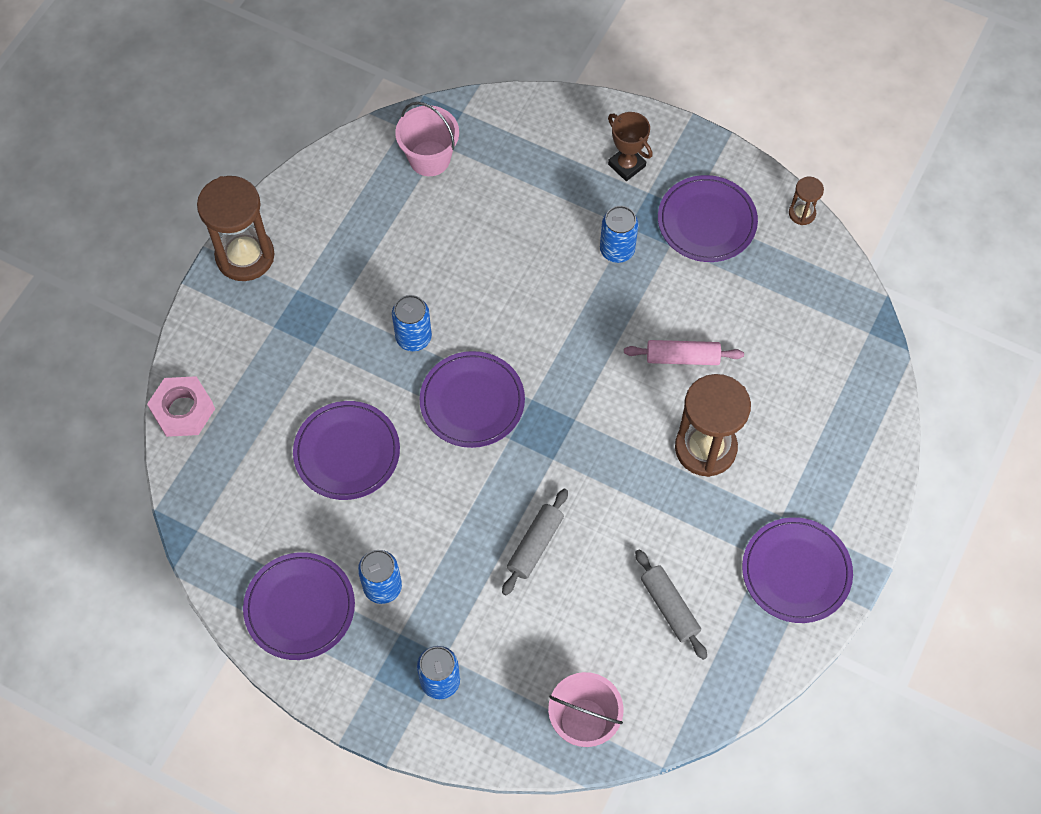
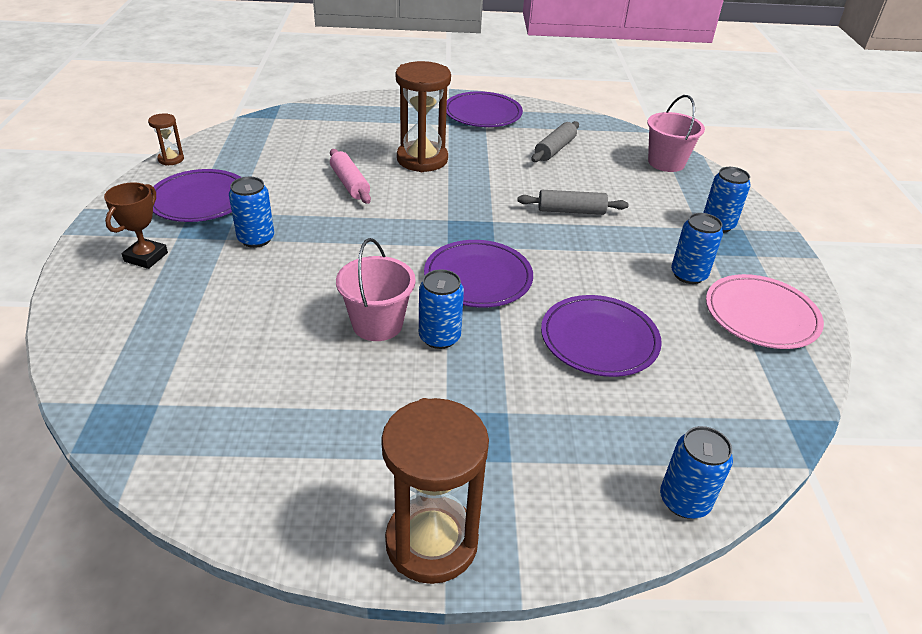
camera: 120 degrees left, 25 degrees down
pink nut [147,376,215,437] -> blue can [660,426,733,519]
purple plate [243,552,355,660] -> pink plate [706,274,824,349]
pink bucket [395,102,459,176] -> pink bucket moved to [336,238,416,341]

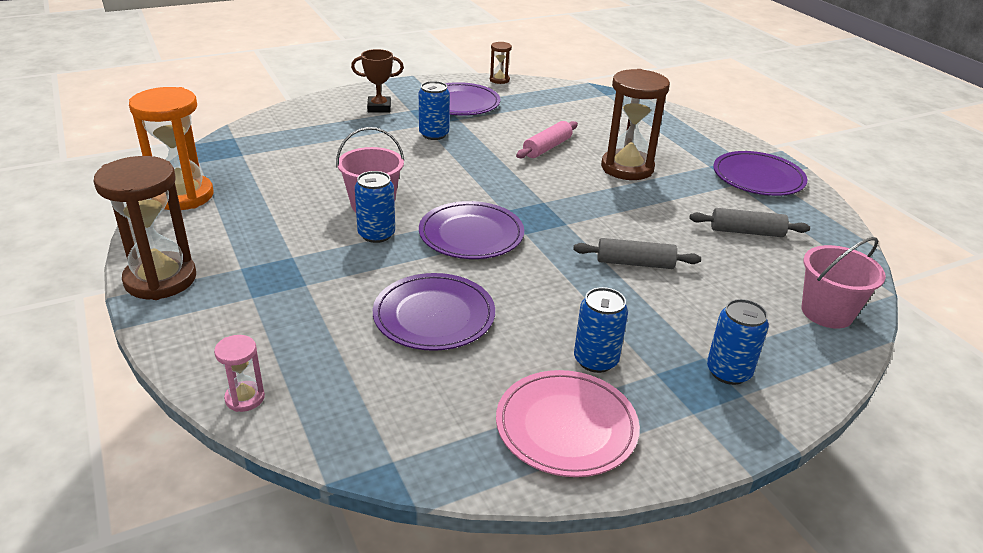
camera: 65 degrees right, 5 degrees down
grey rolling pin [517,190,629,215] -> grey rolling pin turned 60 degrees counterclockwise [573,238,701,269]
blue can [660,426,733,519] -> pink hourglass [214,335,265,412]
none -> orange hourglass [129,87,214,210]

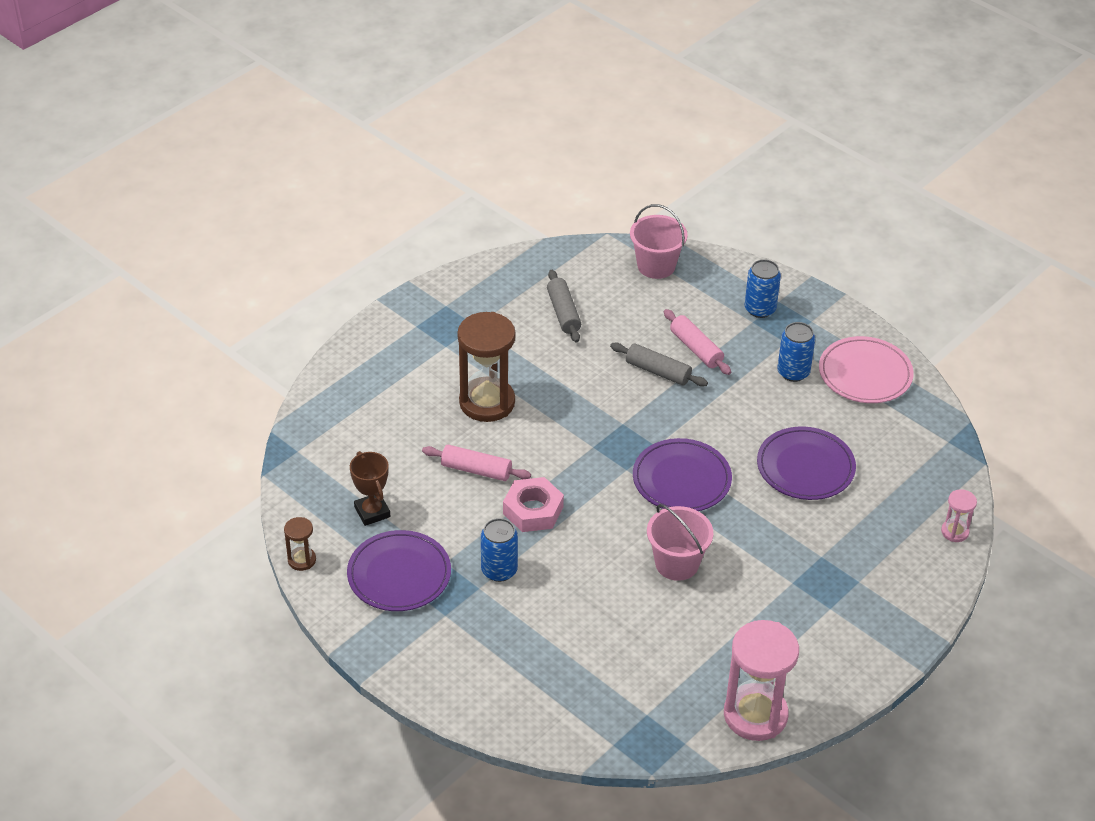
camera: 110 degrees left, 10 degrees up
brown hourglass [93,156,196,300] -> none
orange hourglass [129,87,214,210] -> pink hourglass [724,620,799,741]
brown trophy [351,49,404,113] -> brown trophy moved to [350,451,391,526]
blue can [355,171,395,243] -> none
grey rolling pin [573,238,701,269] -> grey rolling pin turned 45 degrees counterclockwise [610,343,708,387]
purple plate [713,151,808,196] -> none
none -> pink nut [503,477,564,532]
none -> pink rolling pin [664,309,731,375]

